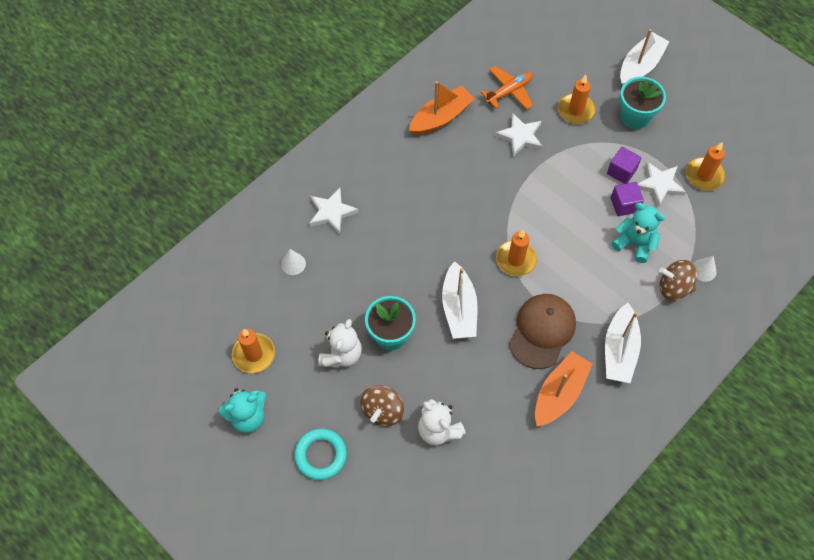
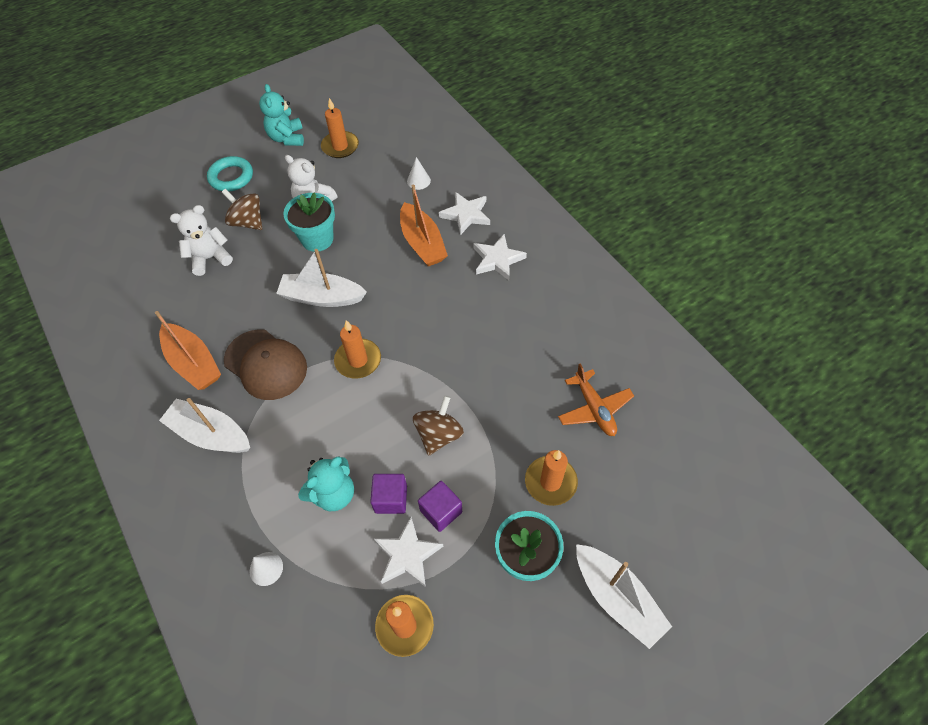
camera: 105 degrees right, 5 degrees down
orange boat [409,81,475,135] -> orange boat moved to [400,184,448,266]
white star [495,113,543,157] -> white star moved to [474,234,527,280]
brown spinning top [659,260,697,300] -> brown spinning top moved to [413,395,464,456]

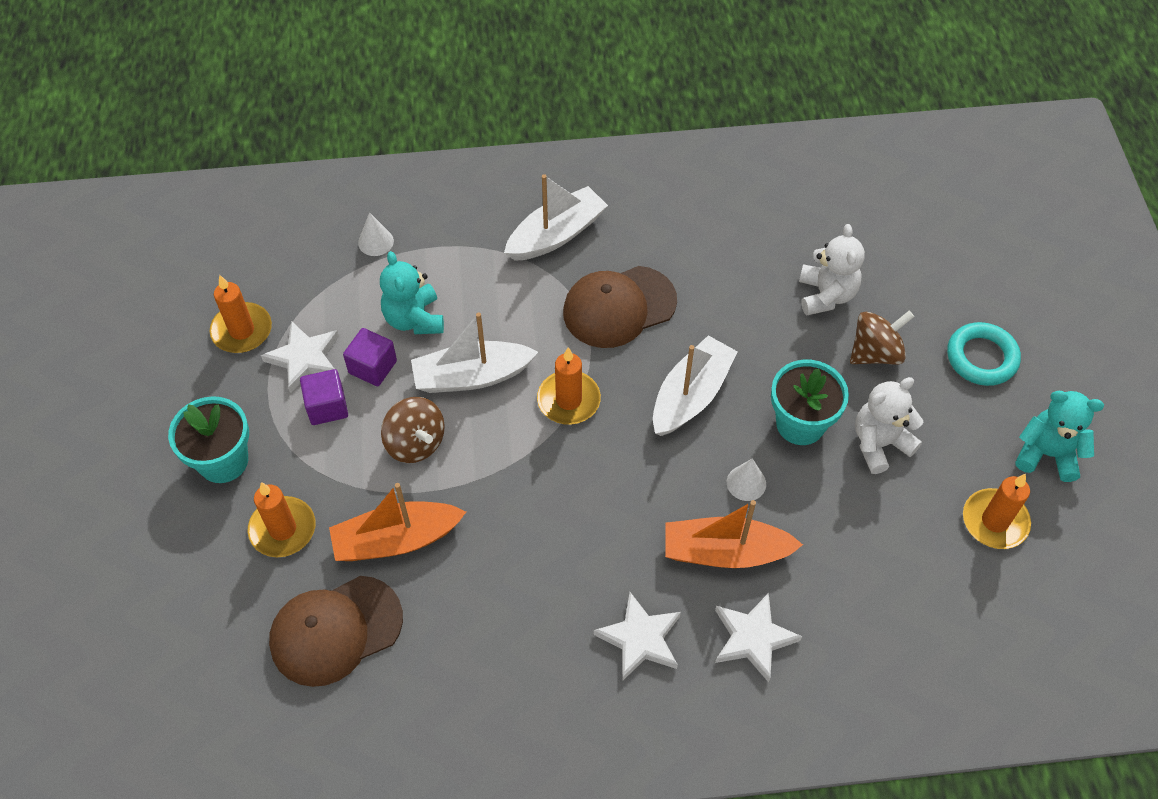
camera: 115 degrees right, 0 degrees up
orange boat [155,311,221,390] -> orange boat moved to [329,483,466,561]
white cone [407,157,431,190] -> white cone moved to [727,458,766,501]
orange plane [558,363,634,436] -> brown cap [269,576,403,687]
white boat [576,544,672,649] -> white boat moved to [411,313,538,393]

